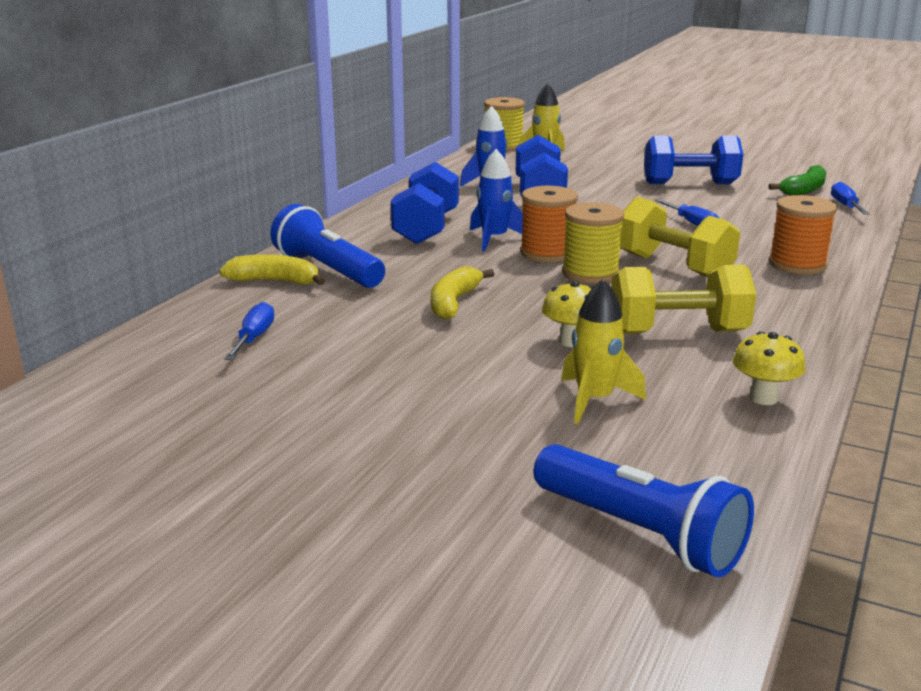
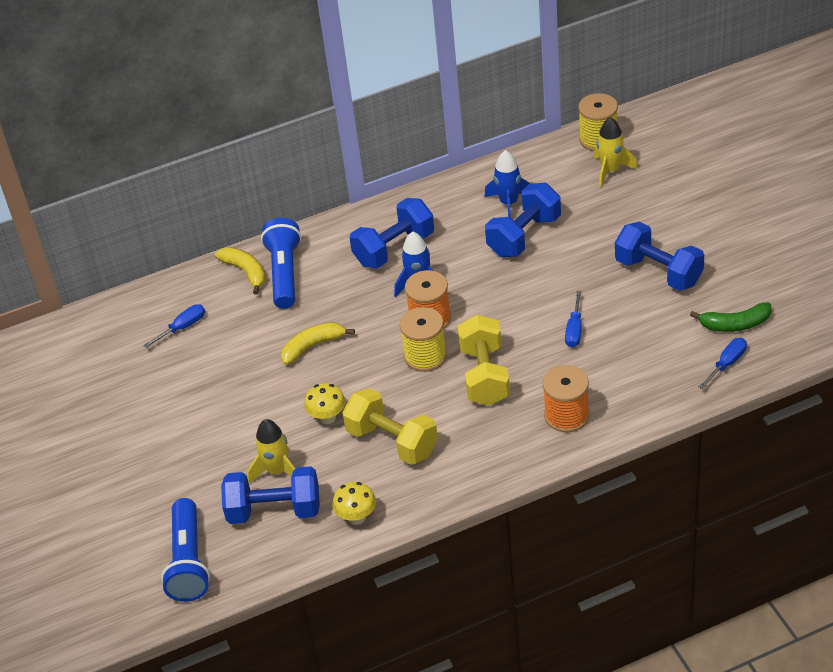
camera: 45 degrees right, 20 degrees up
none -> blue dumbbell [221,466,320,524]

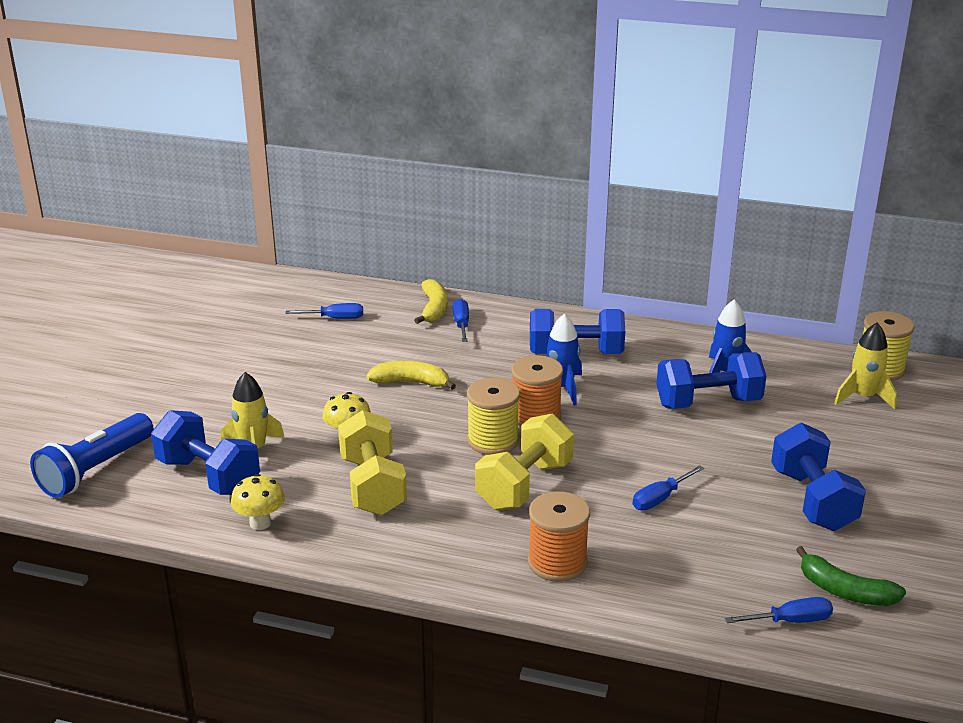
camera: 35 degrees right, 15 degrees down
blue flashlight [261,218,301,309] -> blue screwdriver [453,299,469,342]

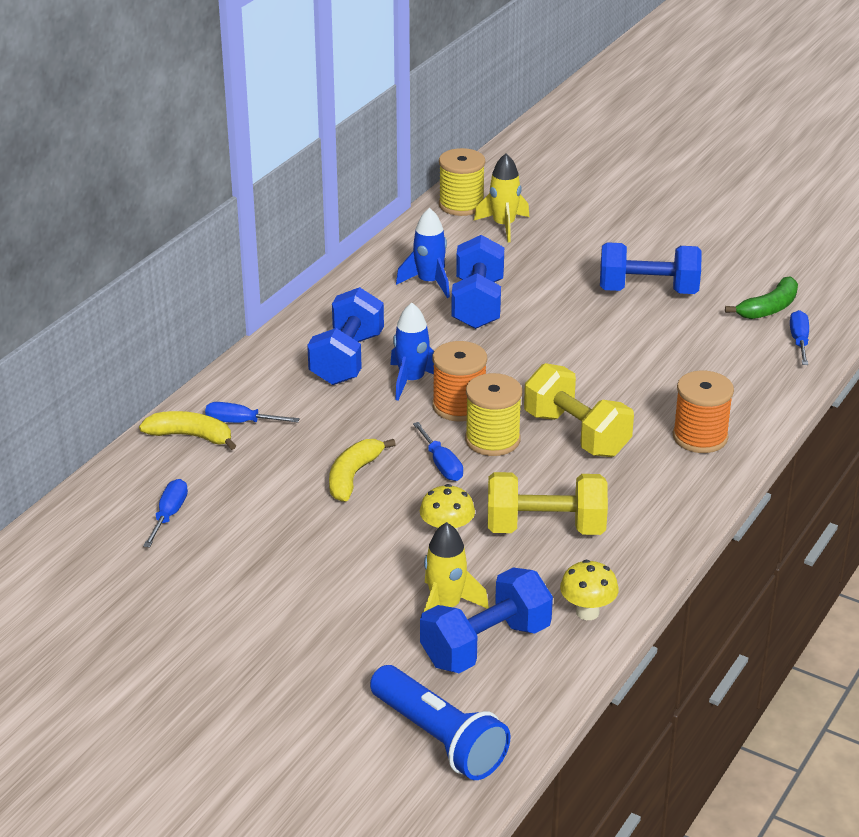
camera: 75 degrees left, 5 degrees up
blue screwdriver [633,465,704,510] -> blue screwdriver moved to [413,422,463,481]

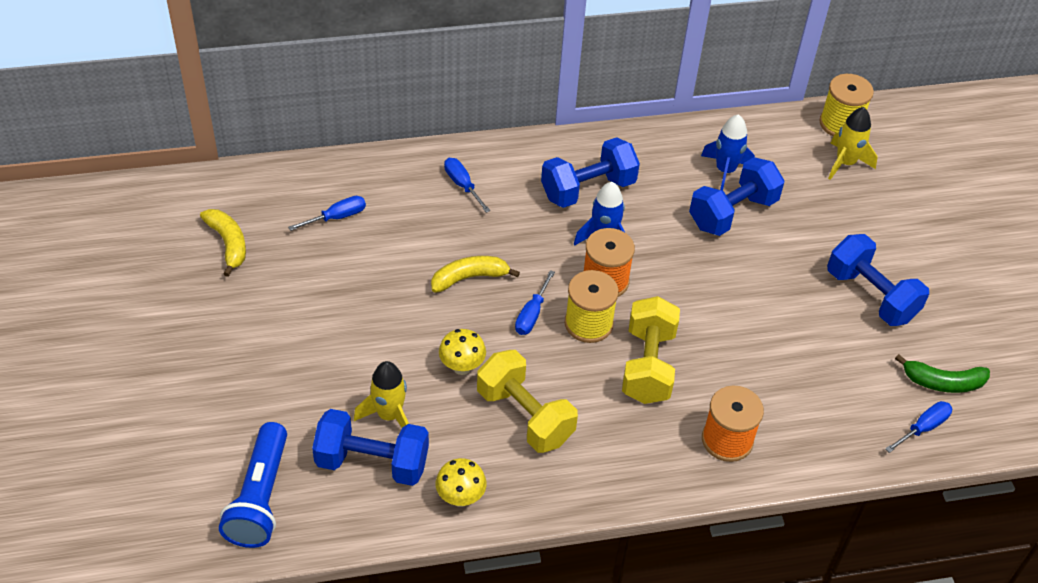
camera: 45 degrees right, 15 degrees up
yellow banana [139,411,236,450] -> yellow banana moved to [200,209,246,277]

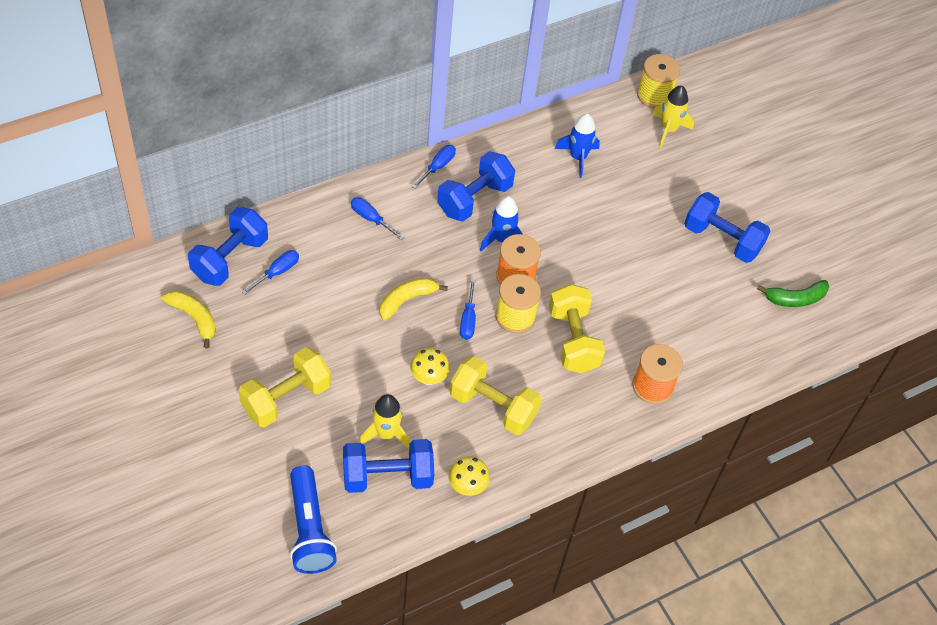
camera: 20 degrees left, 5 degrees up
blue dumbbell [689,157,785,236] -> blue dumbbell moved to [188,207,268,286]
blue screwdriver [885,401,952,453] -> blue screwdriver moved to [412,145,456,188]
none -> yellow dumbbell [239,347,331,427]

